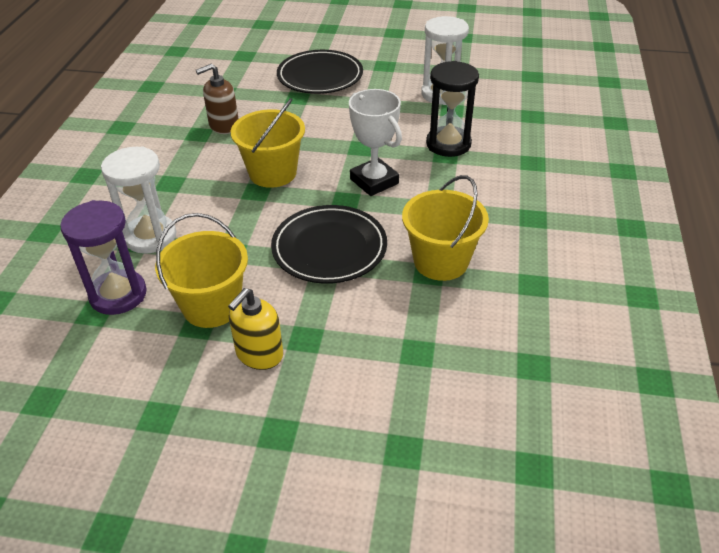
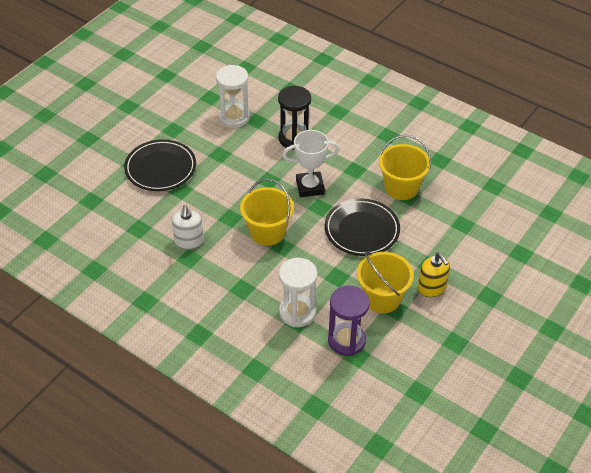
camera: 65 degrees left, 5 degrees up
brown soap dispenser [196,64,238,134] -> white soap dispenser [172,205,204,249]

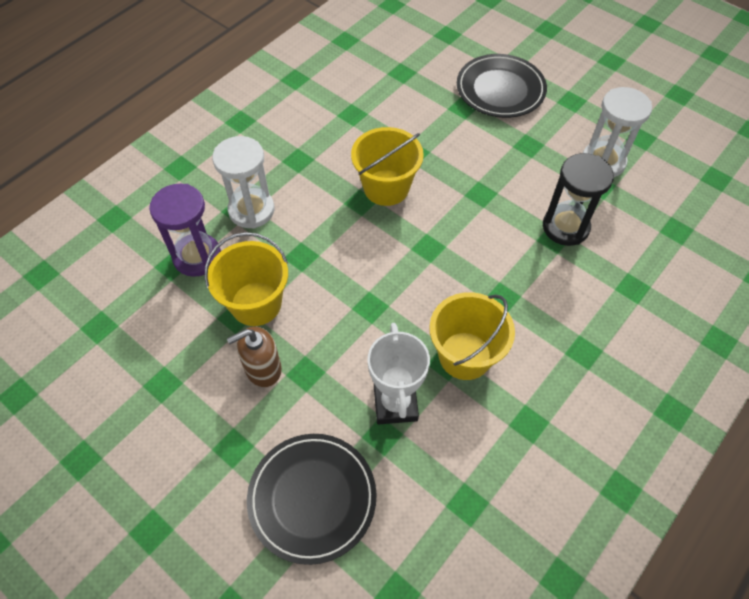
camera: 95 degrees right, 10 degrees up
white soap dispenser [172,205,204,249] -> none
white trophy [282,130,339,197] -> white trophy moved to [368,323,430,425]
black plate [325,198,400,256] -> black plate moved to [247,434,377,565]
yellow soap dispenser [418,252,450,297] -> brown soap dispenser [227,327,282,387]

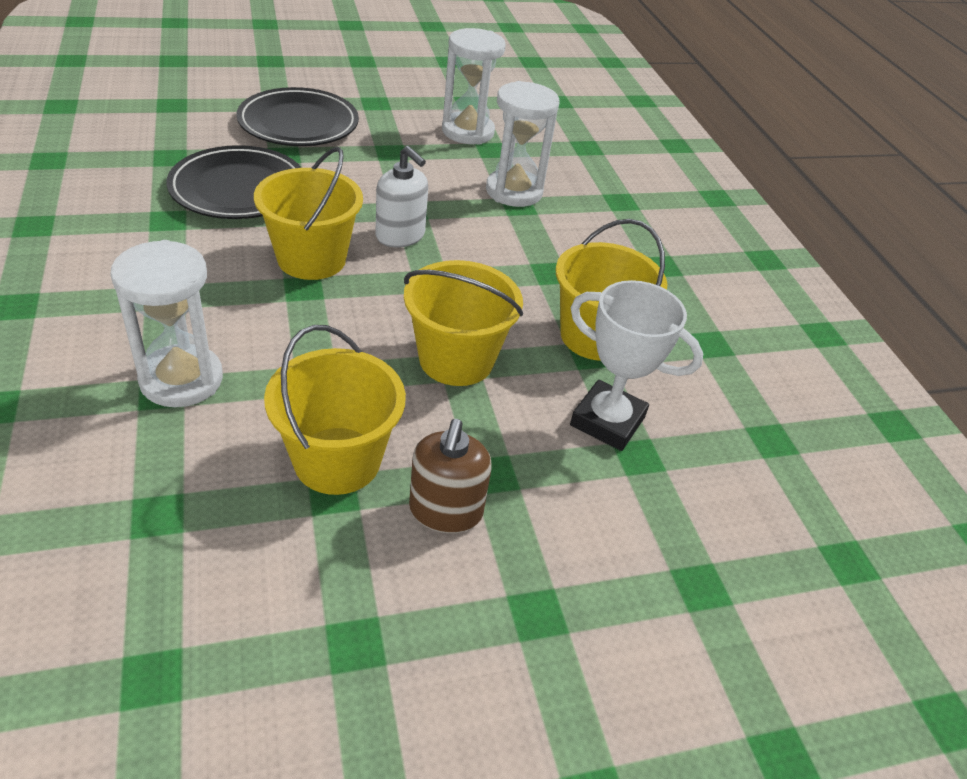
camera: 60 degrees left, 15 degrees down
purple hourglass [149,184,221,277] -> none
black plate [247,434,377,565] -> black plate moved to [167,145,302,219]
black hourglass [543,153,614,246] -> white hourglass [486,81,559,207]
none -> white soap dispenser [376,146,428,248]
none -> yellow bucket [404,260,523,386]

